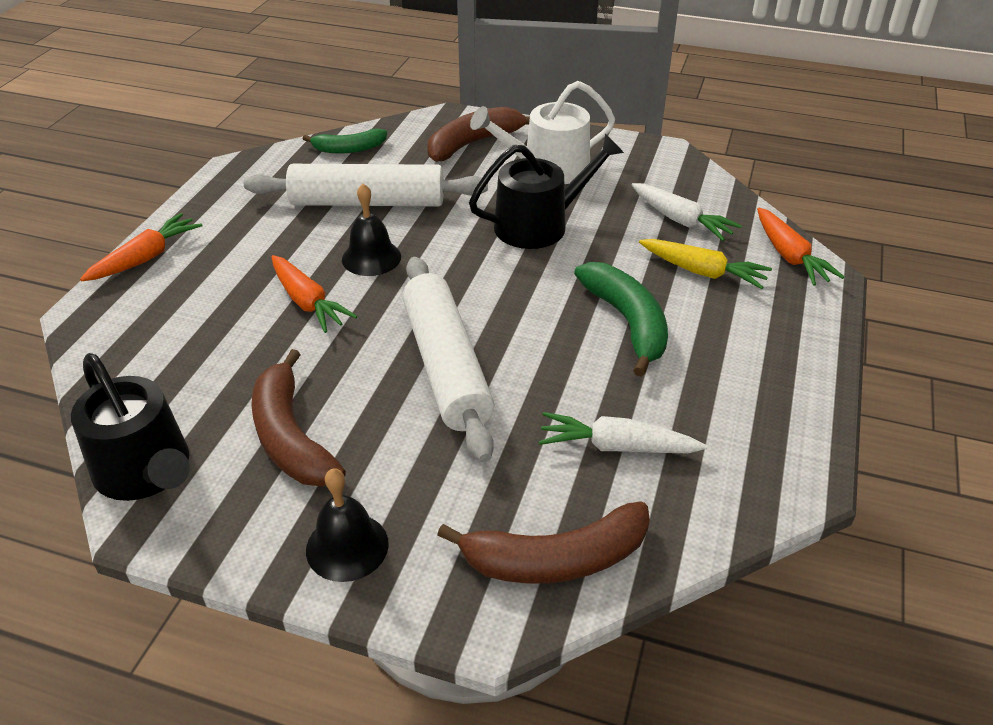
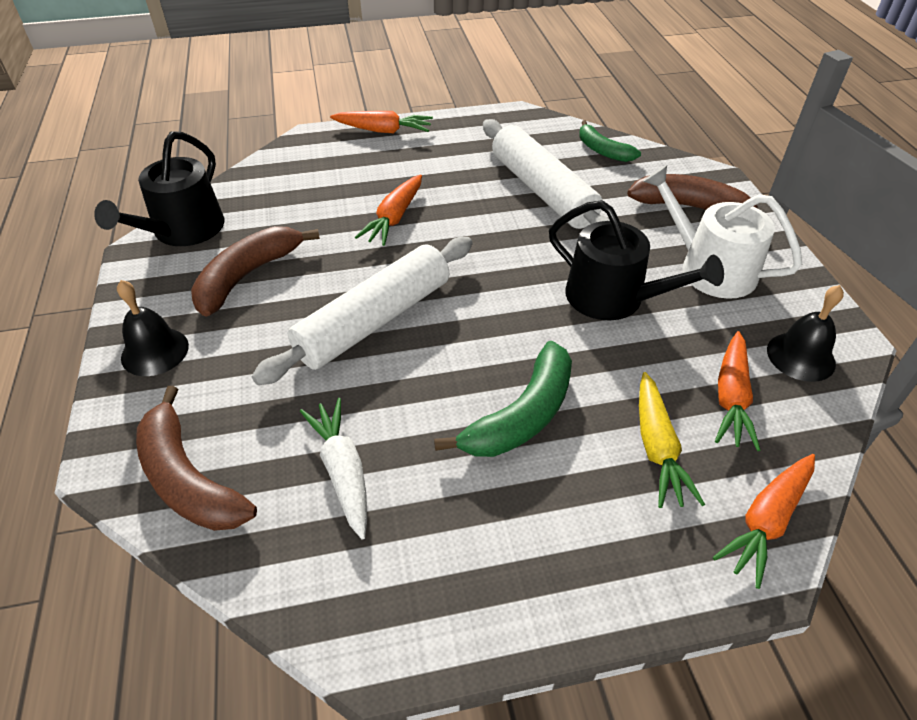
camera: 60 degrees right, 5 degrees up
black bell [342,184,401,276] -> black bell moved to [767,285,844,382]
white carrot [632,183,742,241] -> orange carrot [715,331,760,451]

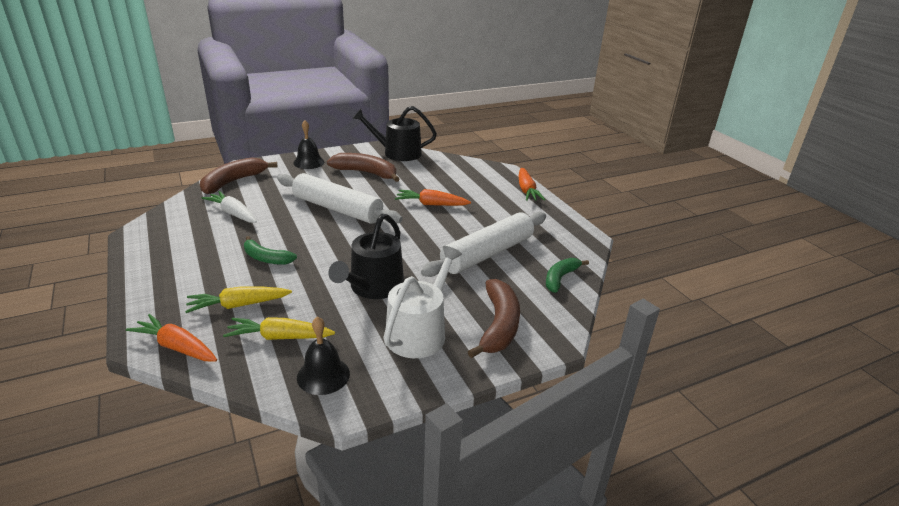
camera: 75 degrees right, 15 degrees down
white carrot [300,398,367,540] -> white carrot turned 105 degrees counterclockwise [202,191,257,223]
green banana [434,341,572,457] -> green banana [244,236,297,265], size x0.64
orange carrot [715,331,760,451] -> yellow carrot [223,317,335,340]

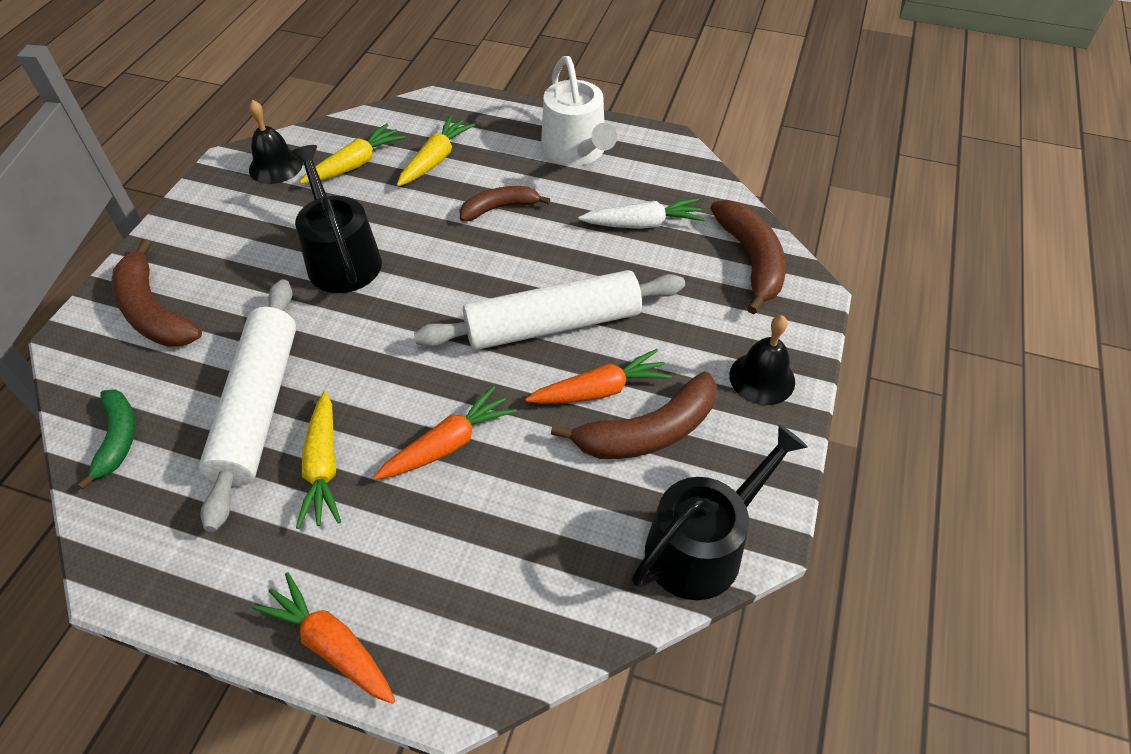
camera: 135 degrees right, 20 degrees up
orange carrot [126,314,217,362] -> orange carrot moved to [525,349,672,404]
green banana [244,236,297,265] -> brown banana [459,186,550,222]
white watering can [383,246,462,358] -> white watering can moved to [541,56,617,166]
none -> yellow carrot [296,391,341,529]

